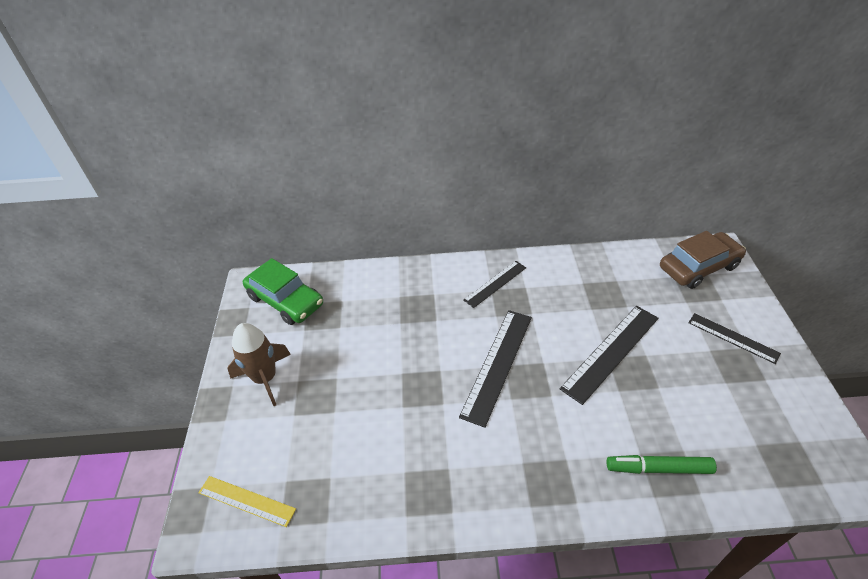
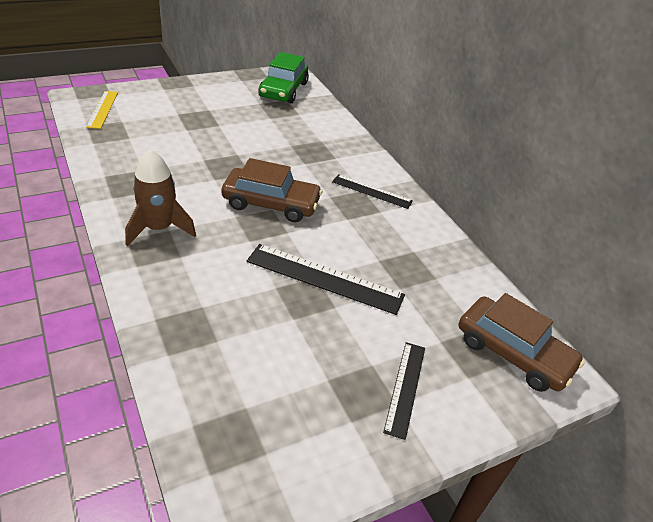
camera: 60 degrees right, 5 degrees down
brown rocket [227,323,291,406] -> brown rocket moved to [125,149,196,246]
black ruler [459,310,532,428] -> brown car [222,158,322,222]
green marker [606,455,717,474] -> none

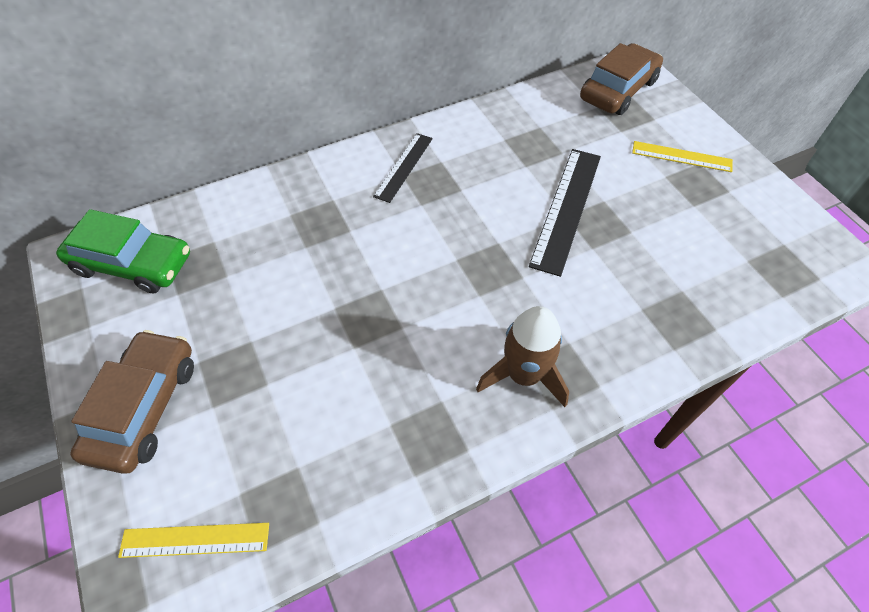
camera: 85 degrees left, 15 degrees up
brown car [222,158,322,222] -> brown car moved to [70,330,194,473]
black ruler [383,342,425,440] -> yellow ruler [632,141,733,172]

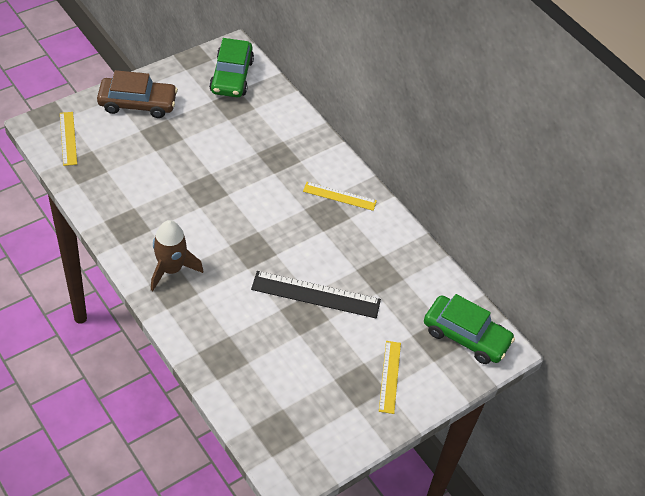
camera: 75 degrees right, 5 degrees down
black ruler [373,133,433,203] -> yellow ruler [303,182,377,211]
brown car [580,43,663,115] -> green car [424,294,515,364]

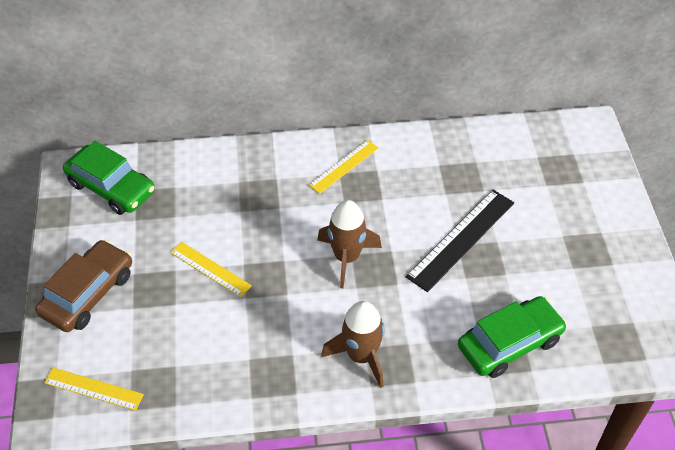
camera: 55 degrees left, 0 degrees up
yellow ruler [379,341,401,414] -> yellow ruler moved to [171,242,252,297]
green car [424,294,515,364] -> green car moved to [458,296,567,378]
none -> brown rocket [317,200,382,288]

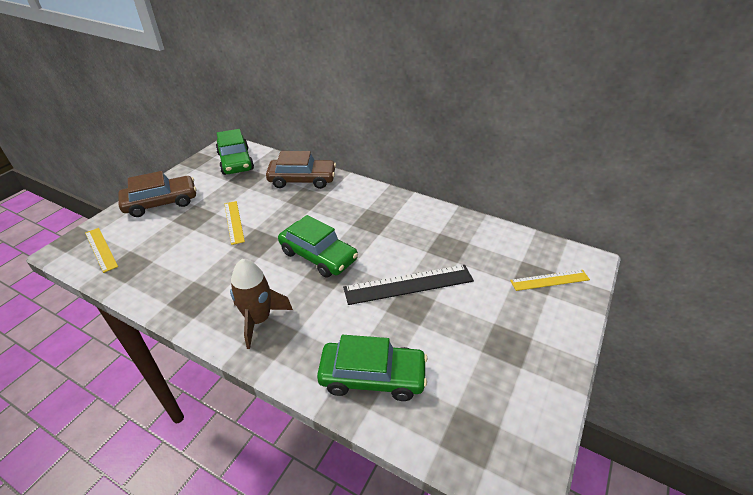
camera: 35 degrees right, 10 degrees down
yellow ruler [309,140,378,194] -> yellow ruler moved to [510,270,590,291]
brown rocket [317,200,382,288] -> green car [278,215,358,278]
none -> brown car [266,151,336,189]

